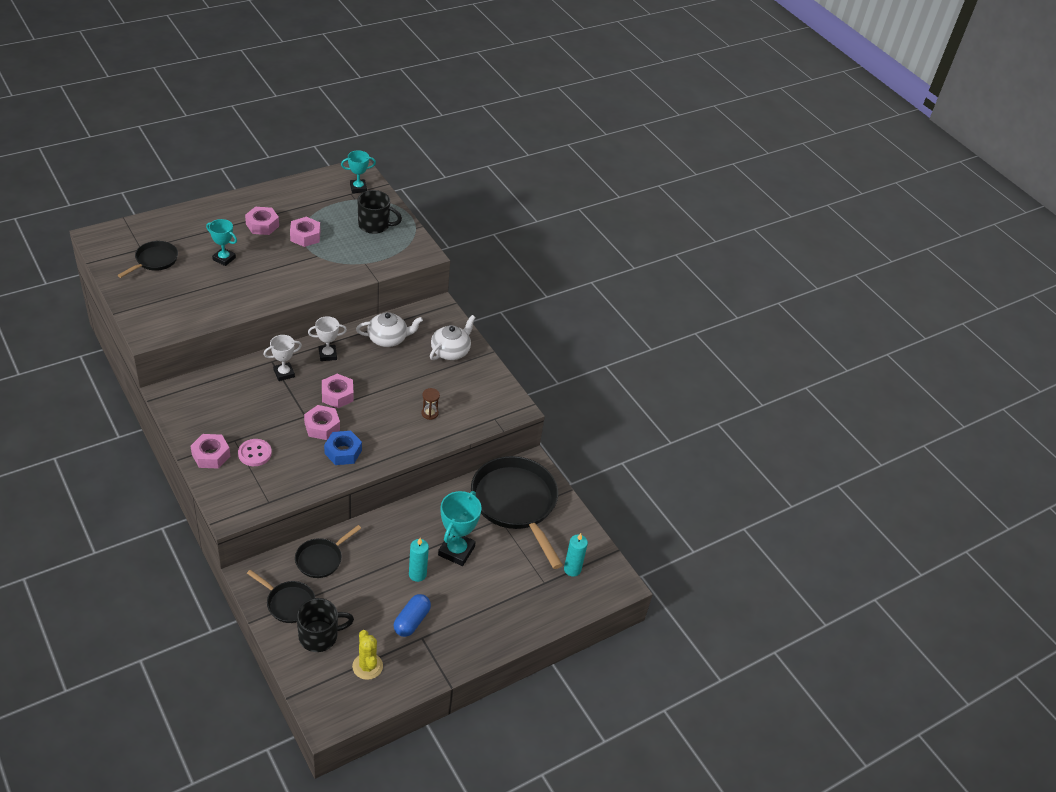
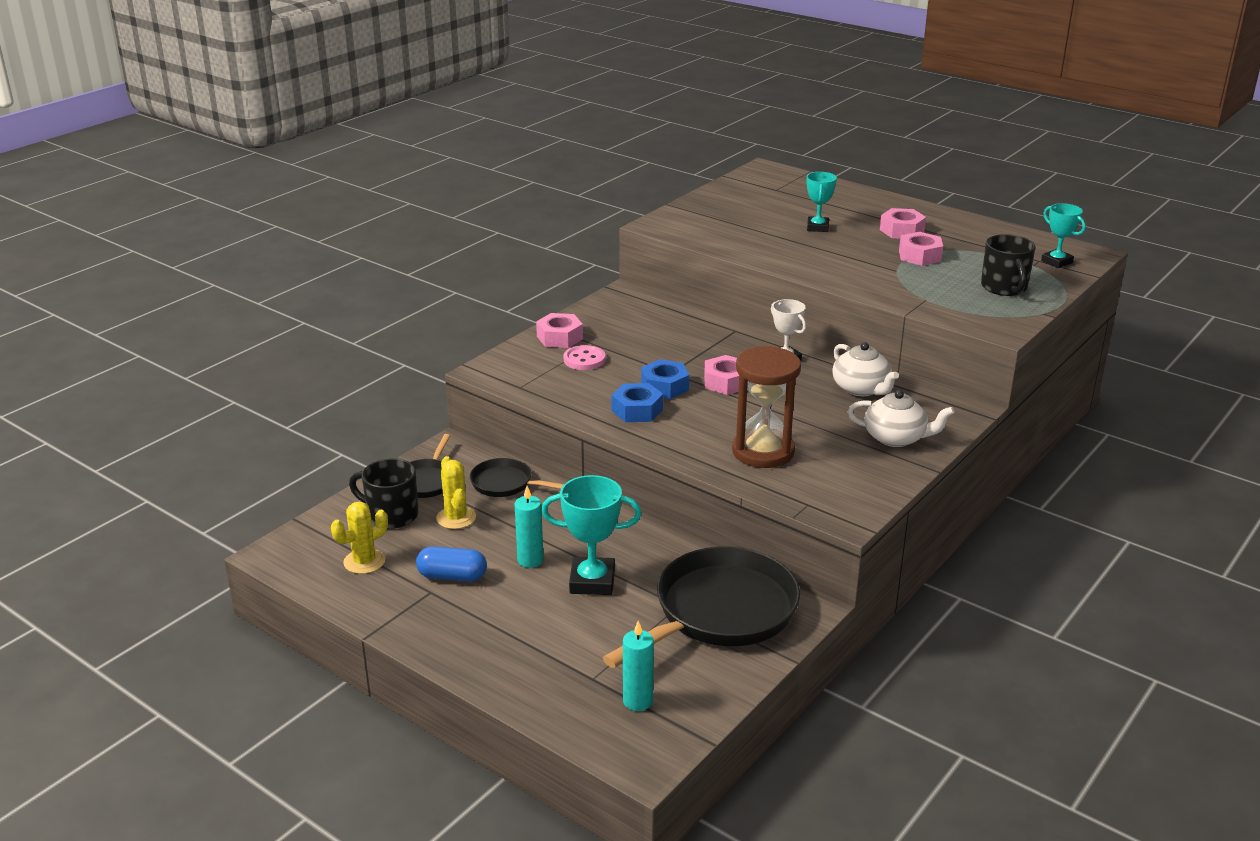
camera: 75 degrees right, 15 degrees down
black pan [117,241,178,278] -> none
white trophy [263,335,302,381] -> none
black mug [296,598,354,652] -> black mug turned 150 degrees clockwise [349,458,419,529]
pink nut [304,405,340,440] -> blue nut [641,359,689,399]
brown hourglass [421,388,440,420] -> brown hourglass [732,346,801,468], size x2.41
none -> yellow cactus [436,456,476,529]

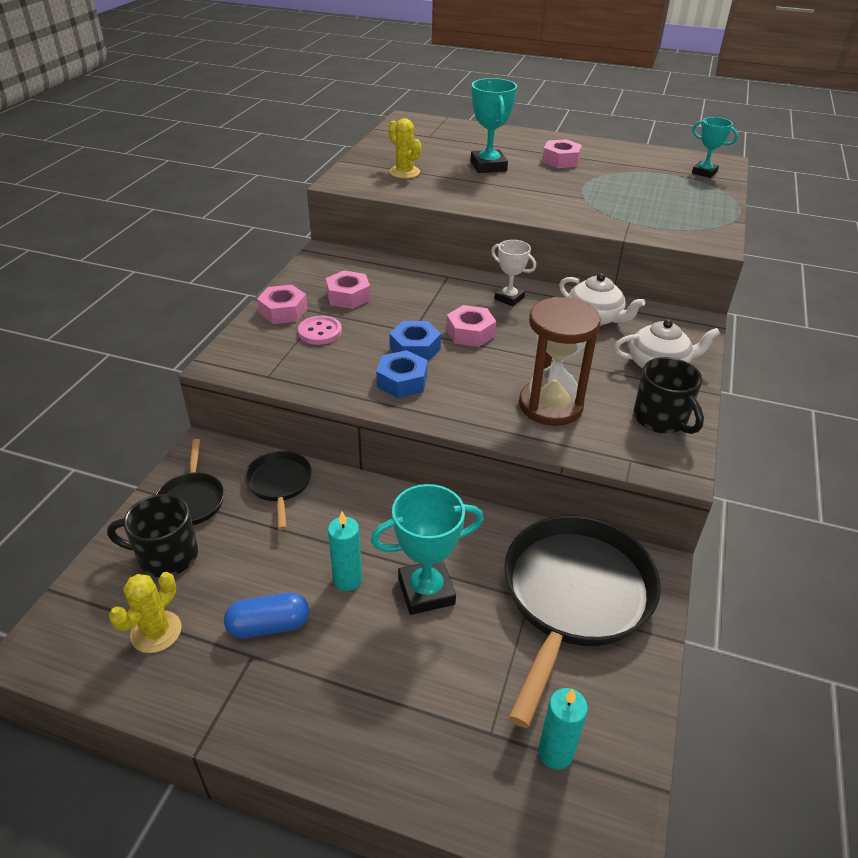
camera: 20 degrees left, 10 degrees up
yellow cactus [436,456,476,529] -> yellow cactus moved to [388,118,421,179]
black pan [470,458,564,497] -> black pan turned 75 degrees clockwise [245,451,312,530]
turquoise trophy [807,172,837,232] -> turquoise trophy [471,78,517,173], size x1.56
pink nut [899,232,943,266] -> pink nut moved to [326,270,370,309]
black mug [981,234,1036,296] -> black mug moved to [633,357,704,434]

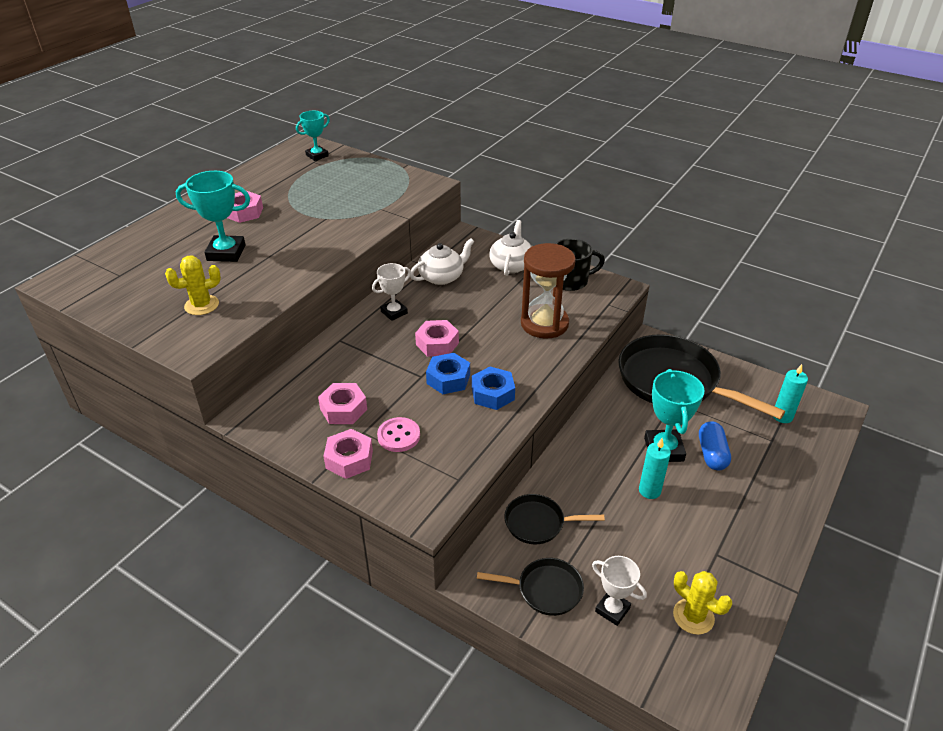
camera: 75 degrees left, 0 degrees up
black mug [107,494,198,577] -> white trophy [592,556,647,626]
blue capsule [224,592,309,638] -> blue capsule moved to [699,421,731,471]

